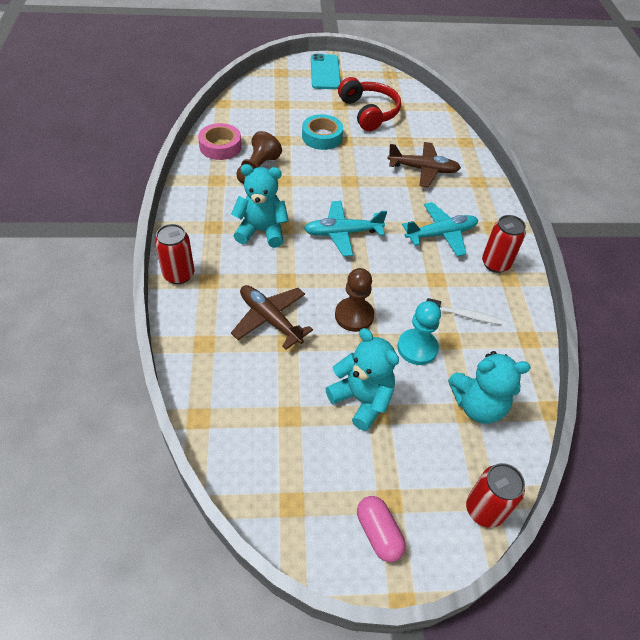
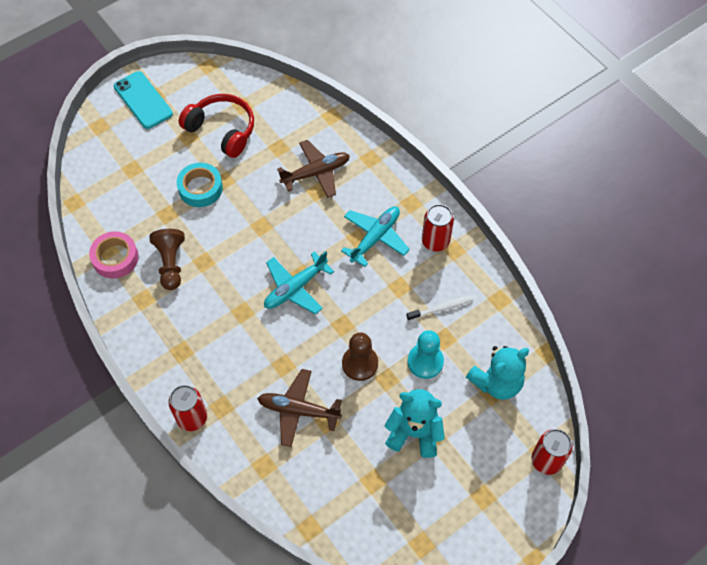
camera: 30 degrees left, 10 degrees up
turquoise teddy bear [231,164,289,248] -> none
pink capsule [357,496,406,562] -> none

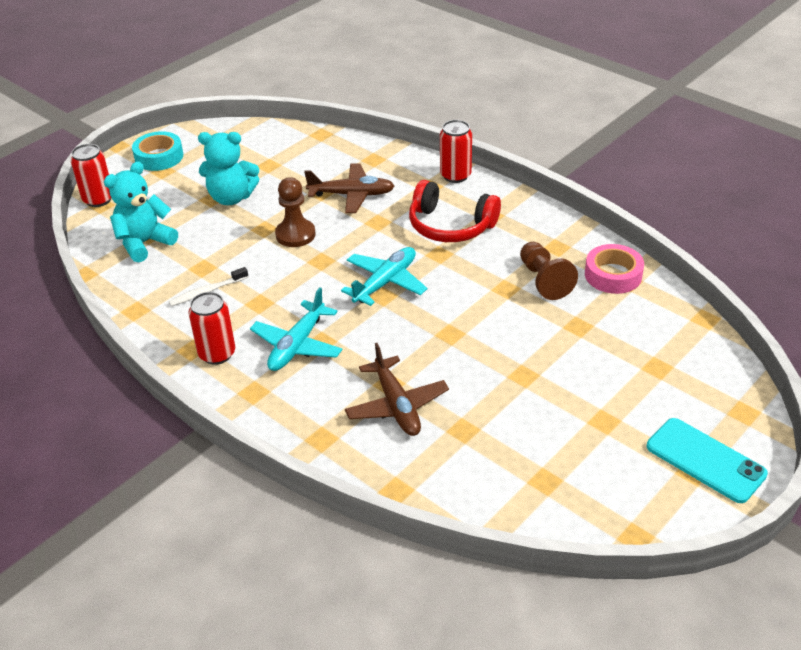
camera: 170 degrees right, 20 degrees down
turquoise tape [177,163,223,207] -> turquoise tape moved to [132,131,183,171]
red headphones [179,94,254,158] -> red headphones moved to [409,180,501,242]
brown plane [277,140,350,198] -> brown plane turned 75 degrees counterclockwise [345,343,449,436]
turquoise pawn [407,330,444,379] -> none

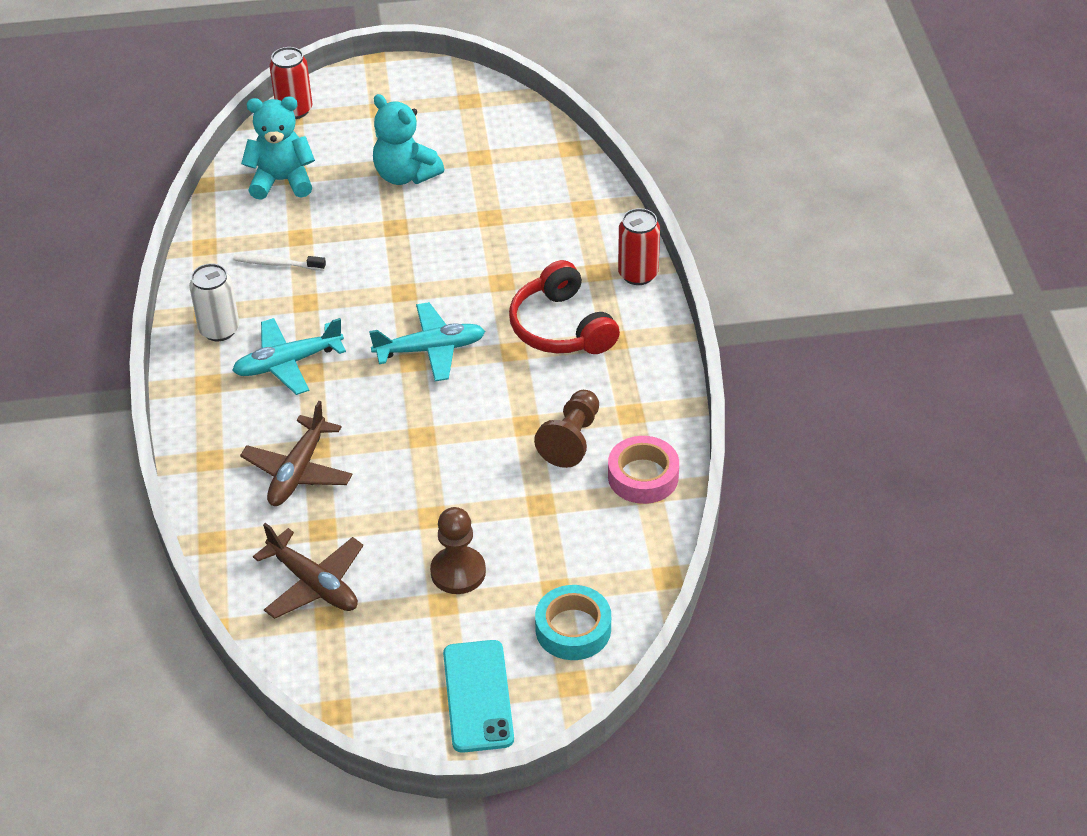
camera: 40 degrees right, 5 degrees up
turquoise tape [132,131,183,171] -> turquoise tape moved to [535,585,611,660]
red can [188,292,235,365] -> white can [189,264,239,341]
brown pawn [275,177,316,247] -> brown pawn moved to [430,507,486,594]
brown plane [304,163,394,213] -> brown plane moved to [253,523,363,619]

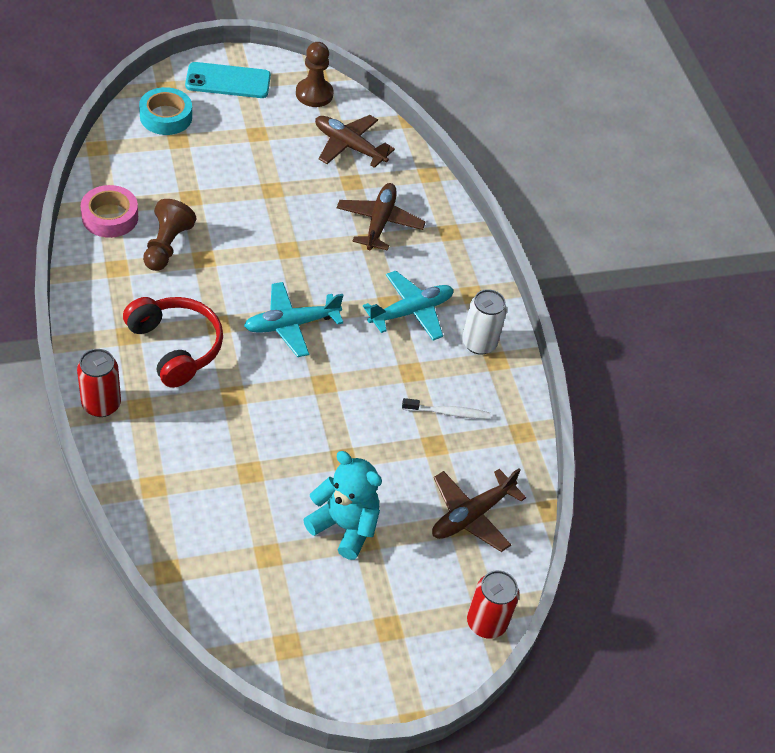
camera: 165 degrees right, 5 degrees up
turquoise teddy bear [241,96,315,200] -> brown plane [432,468,526,552]
brown pawn [430,507,486,594] -> brown pawn moved to [296,42,333,107]
turquoise phone [443,640,514,753] -> turquoise phone turned 75 degrees counterclockwise [185,62,271,98]

